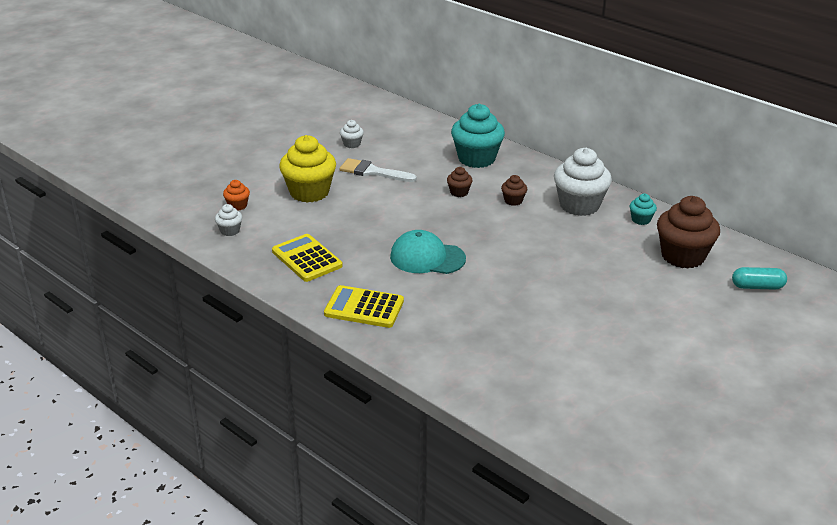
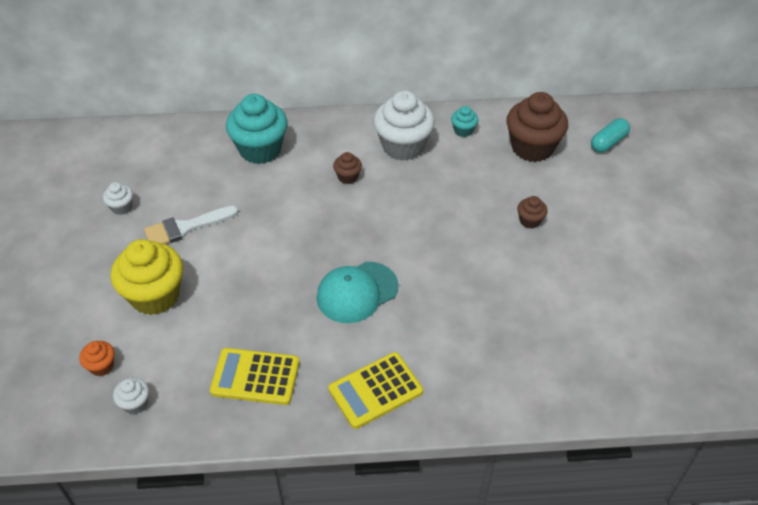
camera: 45 degrees left, 15 degrees up
brown cupcake [447,167,473,197] -> brown cupcake moved to [517,196,548,229]

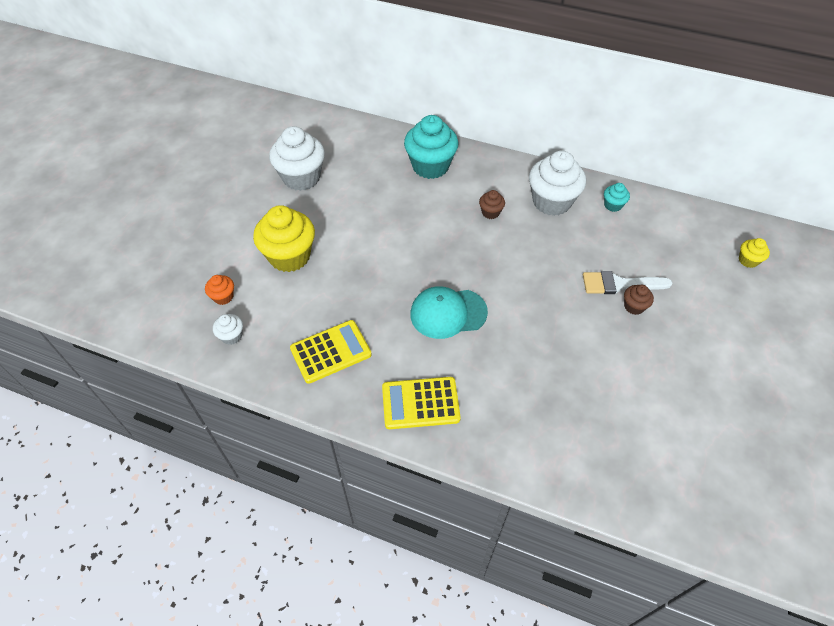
camera: 25 degrees right, 5 degrees up
white cupcake [103,182,133,215] -> white cupcake [269,126,325,191], size x2.17
white brush [144,206,238,244] -> white brush moved to [583,271,673,294]
yellow calculator [210,348,299,405] -> yellow calculator turned 120 degrees clockwise [290,320,372,384]
brown cupcake [506,92,568,162] -> none
turquoise capsule [591,118,630,153] -> yellow cupcake [739,238,770,268]

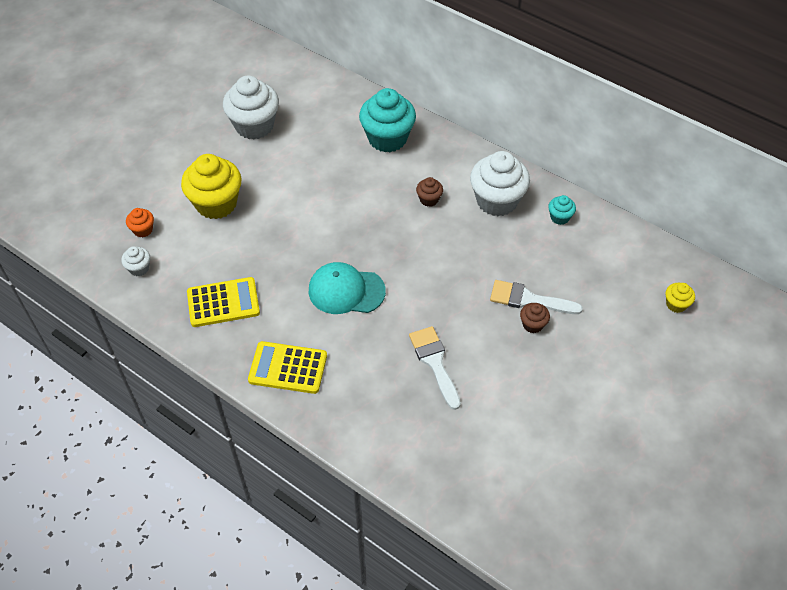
camera: 15 degrees right, 0 degrees up
none -> white brush [409,326,461,410]

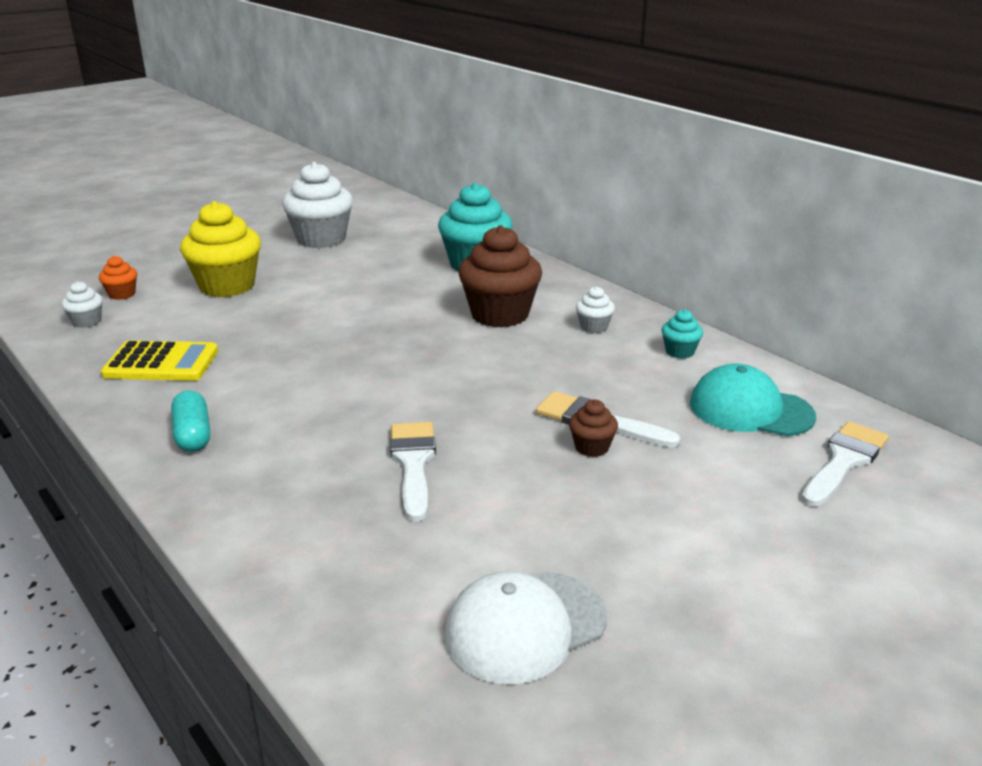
camera: 15 degrees right, 25 degrees down
yellow calculator [248,341,327,394] -> turquoise capsule [171,391,210,452]
turquoise cap [309,262,386,314] -> turquoise cap moved to [690,364,816,436]
brown cupcake [416,177,443,207] -> brown cupcake [458,225,542,328], size x2.17
white cupcake [470,151,530,216] -> white cupcake [576,286,615,333], size x0.46
yellow cupcake [666,283,695,313] -> white brush [802,421,889,507]
none -> white cap [444,571,607,685]

